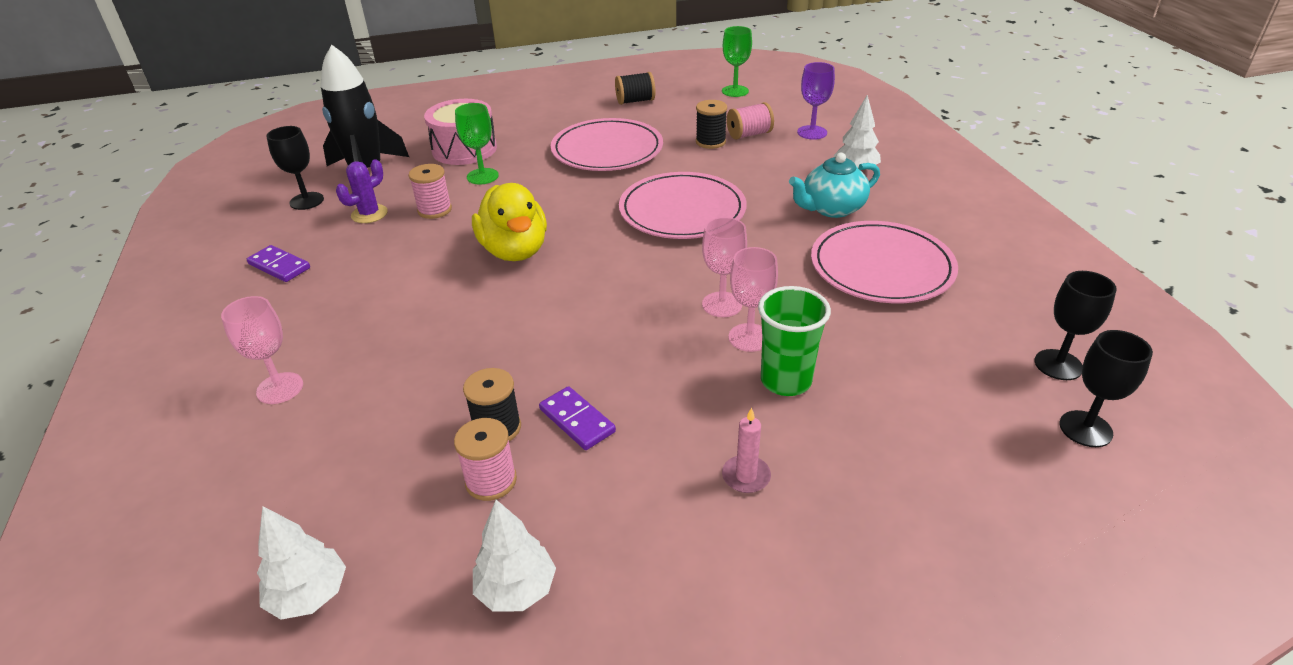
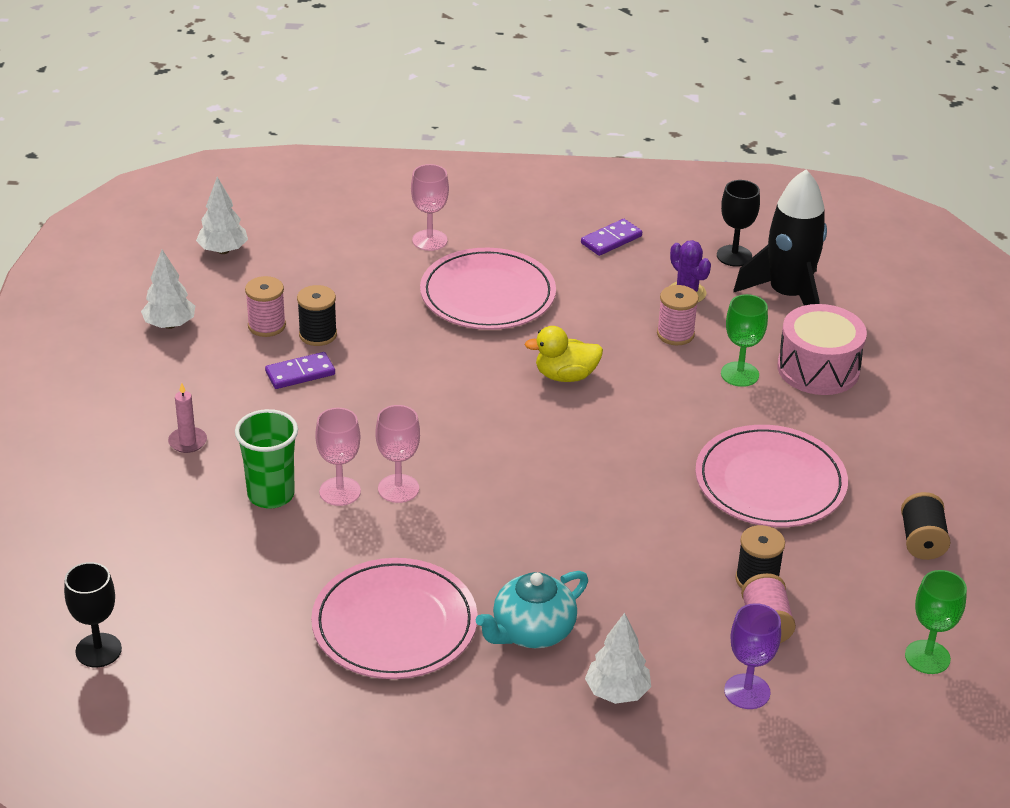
camera: 105 degrees right, 0 degrees up
yellow duck [472,183,547,261] -> yellow duck [524,326,603,382], size x0.67
pink plate [619,172,747,239] -> pink plate moved to [420,248,556,330]
turquoise teapot [789,153,880,218] -> turquoise teapot turned 120 degrees counterclockwise [476,571,588,648]
black goblet [1035,271,1117,380] -> none

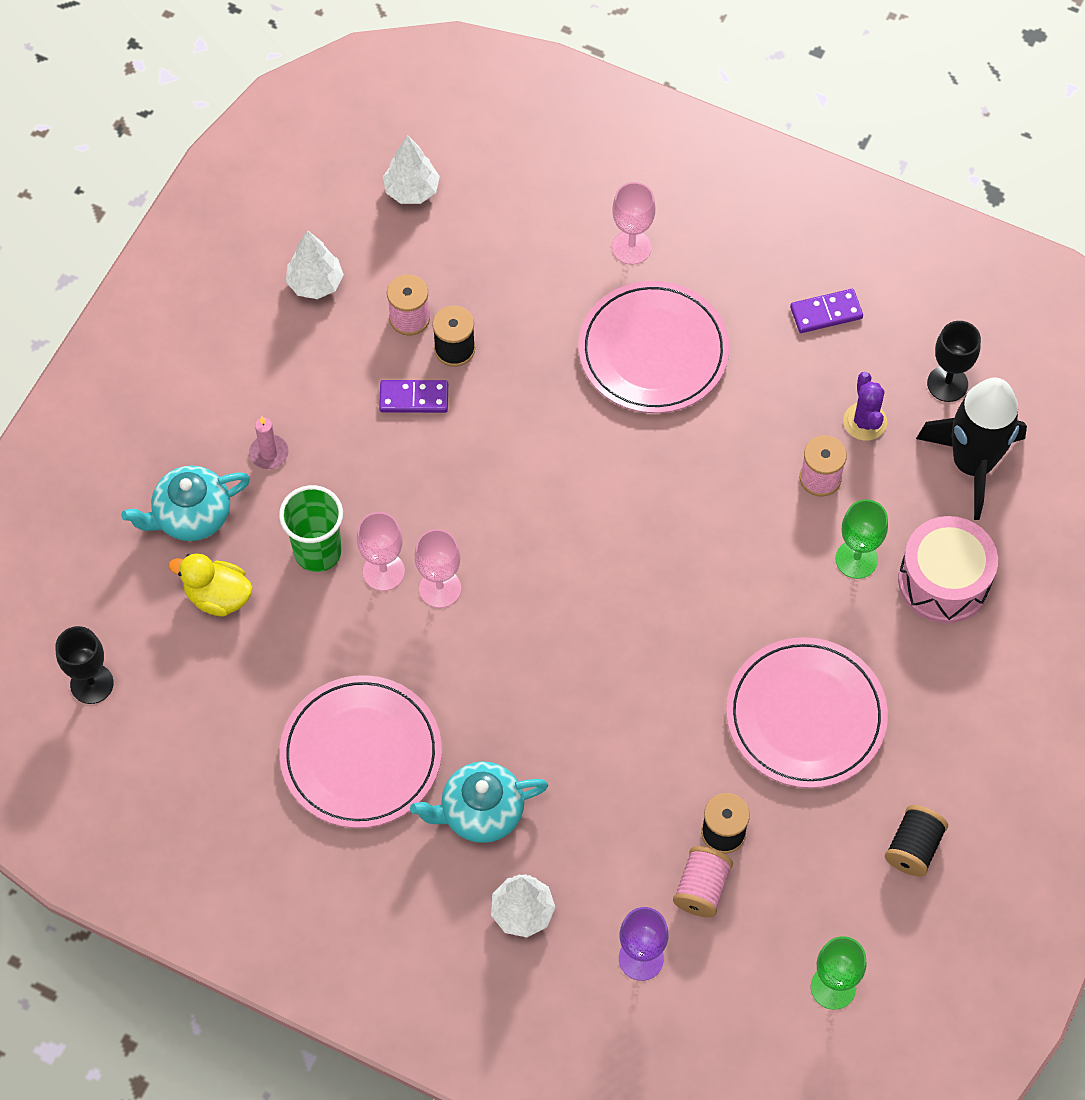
camera: 25 degrees right, 25 degrees up
yellow duck [524,326,603,382] -> yellow duck moved to [168,553,253,617]
none -> turquoise teapot [121,465,250,541]

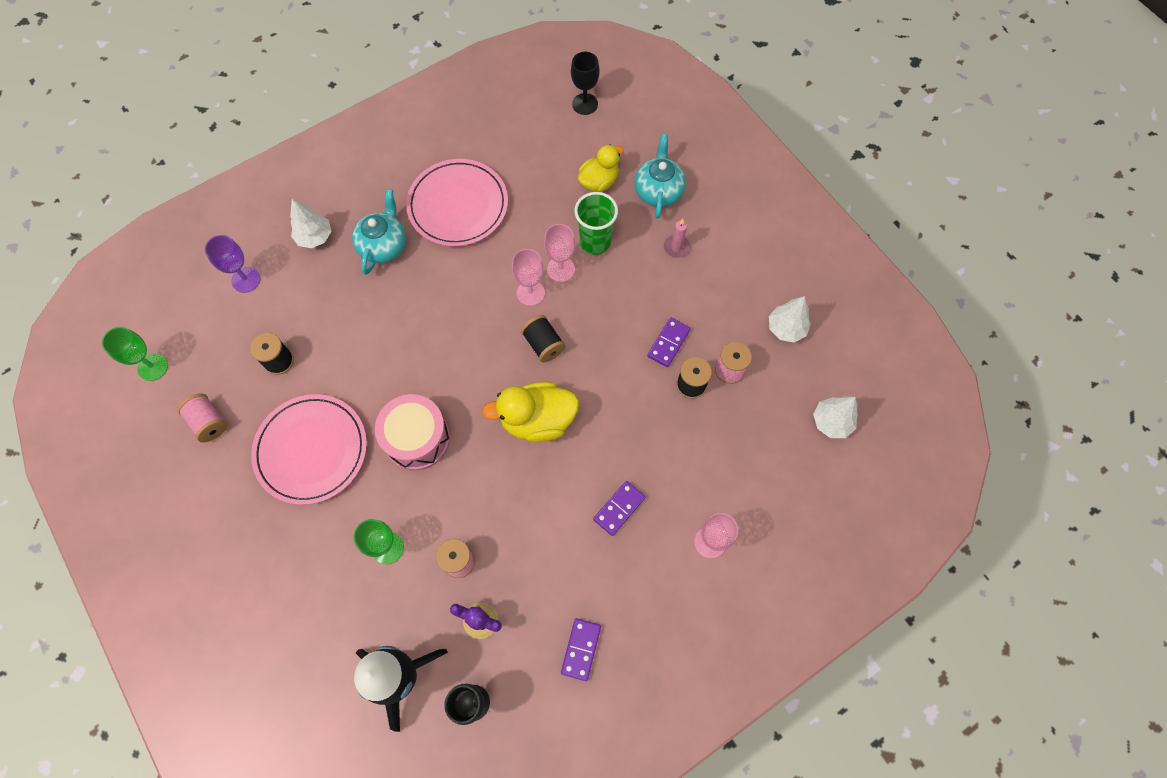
camera: 120 degrees right, 5 degrees up
pink plate [578,281,729,413] -> purple domino [593,481,645,536]
pink spool [673,846,733,917] -> pink spool moved to [177,393,227,443]
black spool [885,805,948,877] -> black spool moved to [521,315,566,362]
pink drum [898,516,998,623] -> pink drum moved to [375,394,450,471]
none -> yellow duck [482,382,579,442]

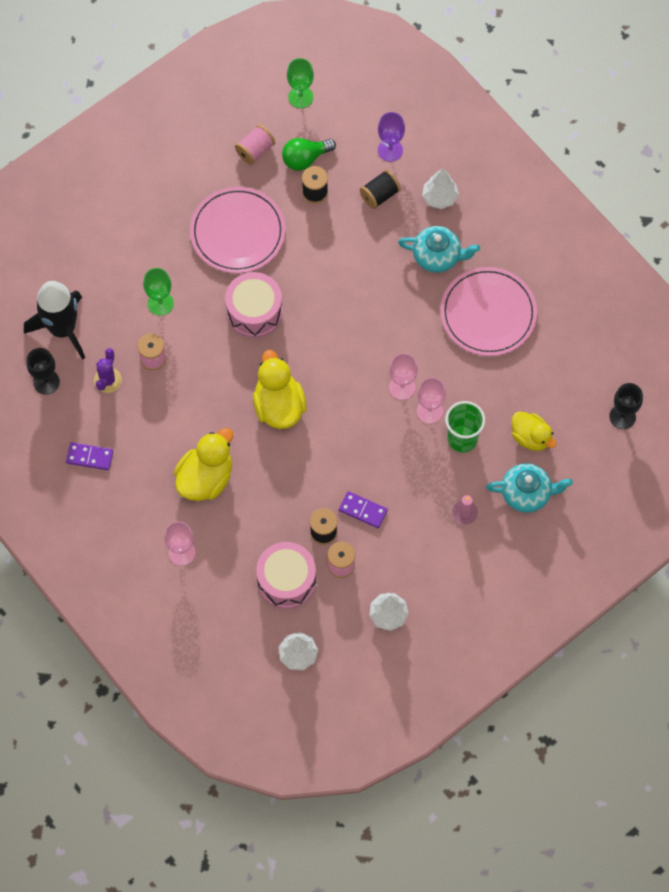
camera: 85 degrees right, 0 degrees up
black spool [521,315,566,362] -> black spool moved to [360,170,401,209]
purple domino [593,481,645,536] -> yellow duck [174,428,233,501]
none -> pink drum [256,542,316,609]
none -> green light bulb [282,138,336,171]

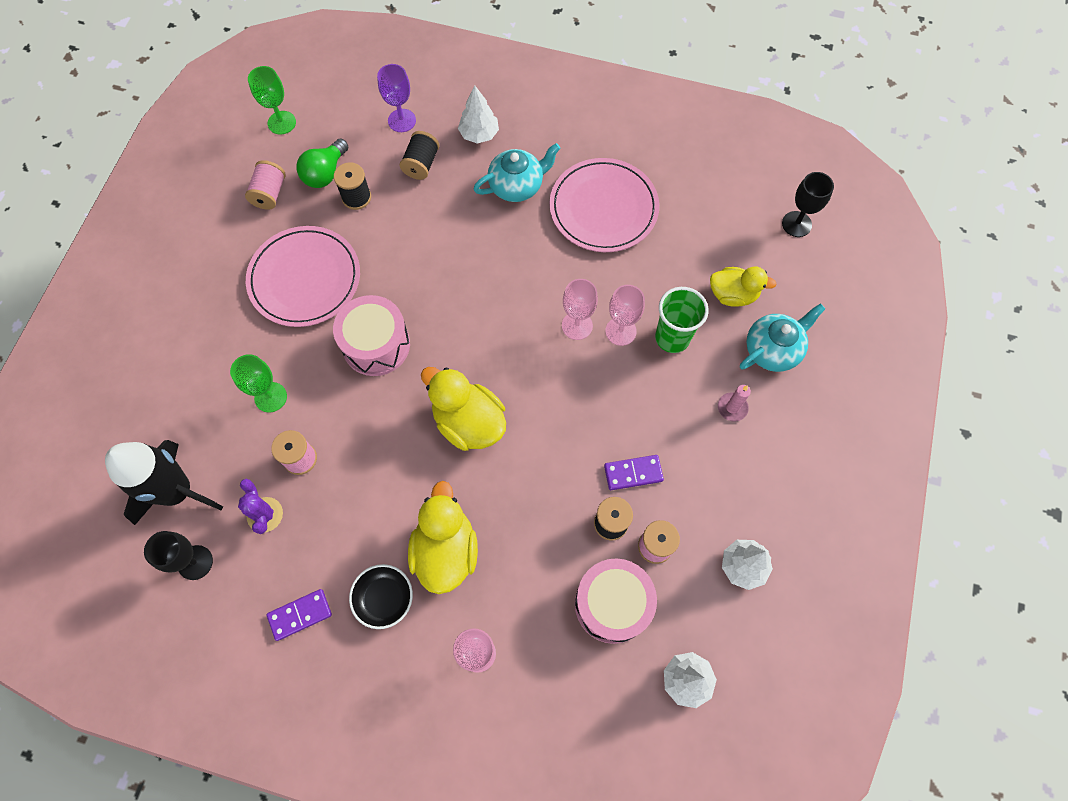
camera: 35 degrees left, 0 degrees up
none -> black bowl [349,564,413,629]

